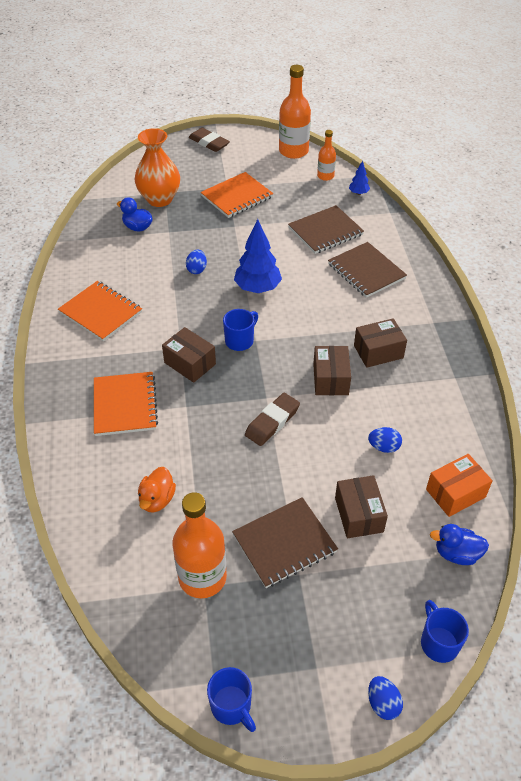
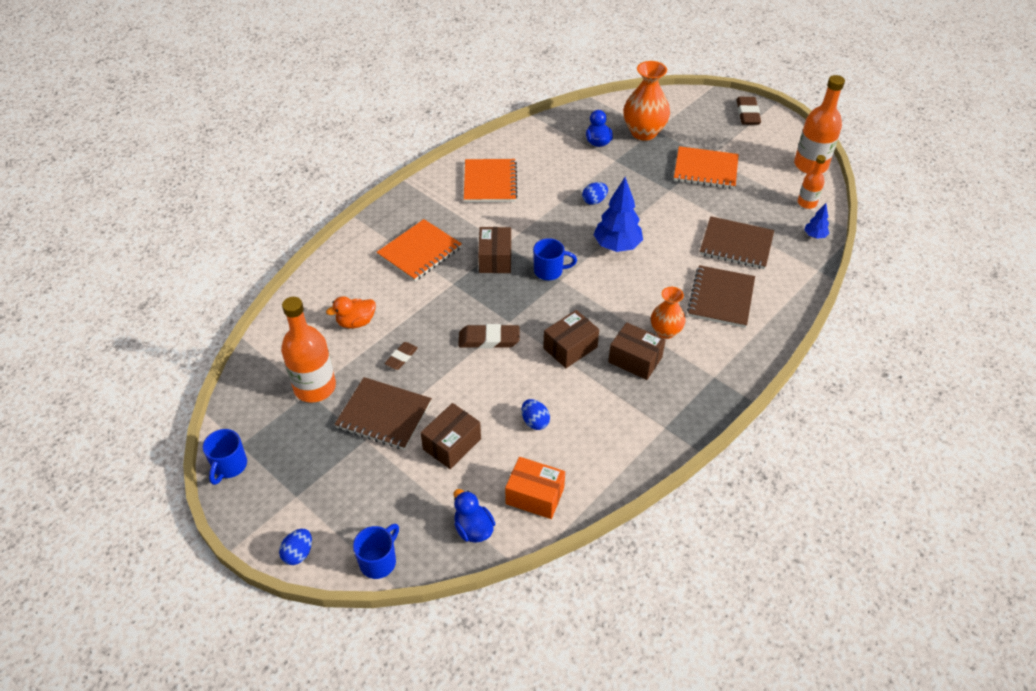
camera: 50 degrees right, 0 degrees up
none -> brown eraser [384,342,418,370]
none -> orange vase [651,287,686,339]

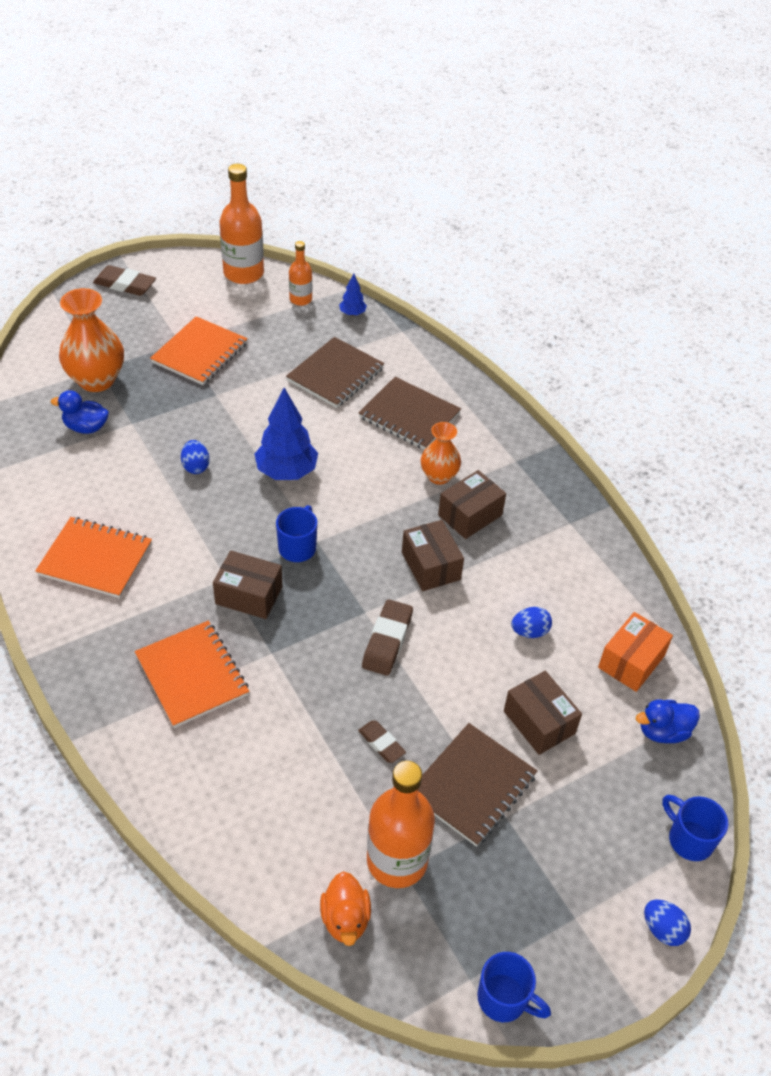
camera: 75 degrees left, 0 degrees up
orange duck [326,296,376,329] -> orange duck moved to [320,871,371,946]

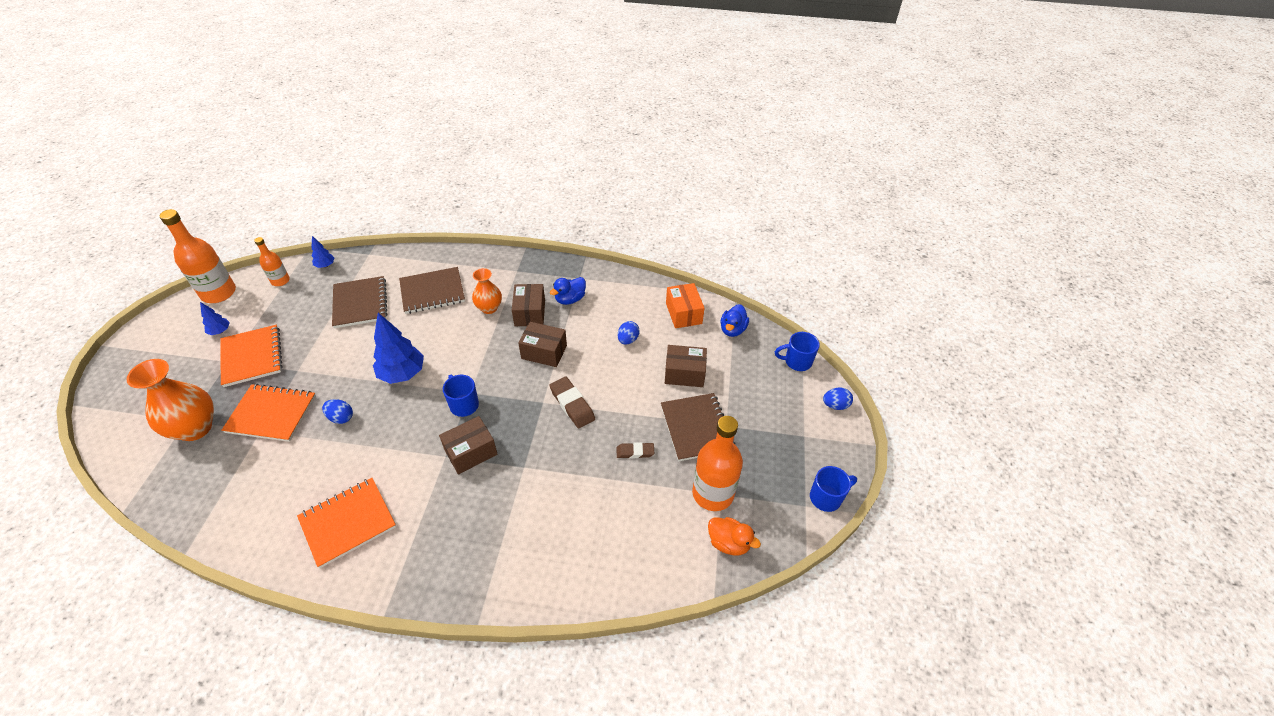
camera: 50 degrees left, 0 degrees up
blue duck [51,390,109,434] -> blue duck moved to [550,277,586,305]
brown eraser [93,265,156,296] -> none
orange notebook [135,621,249,728] -> orange notebook moved to [222,384,316,442]
none -> blue tree [200,302,230,335]

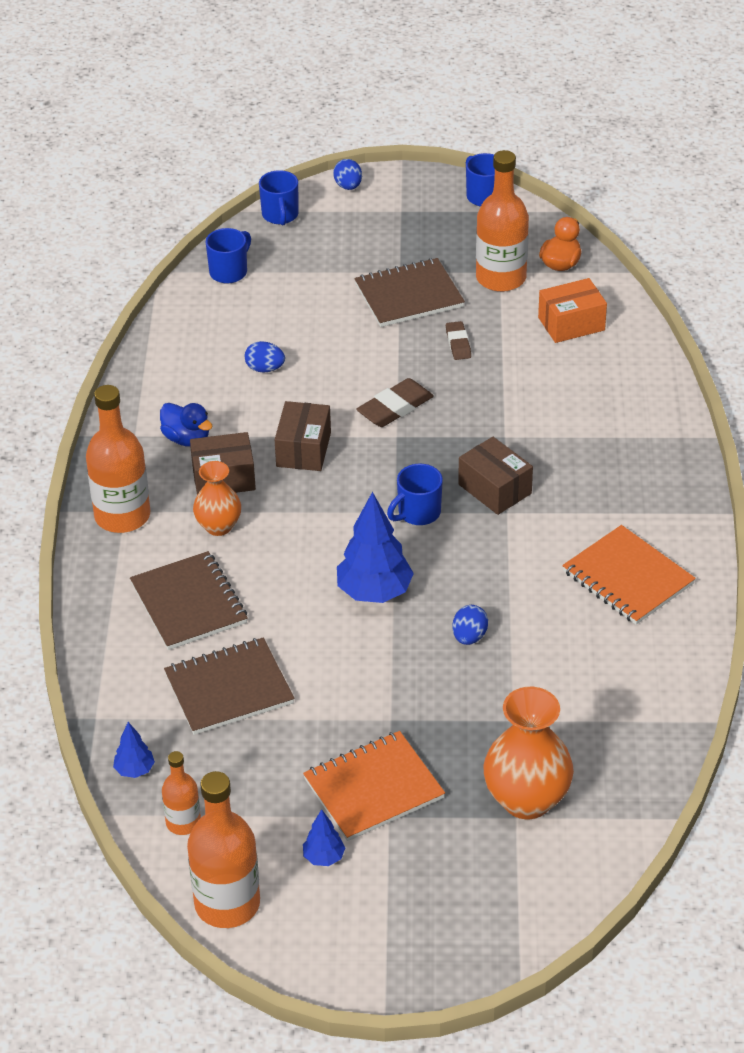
camera: 95 degrees left, 5 degrees down
orange notebook [222,384,316,442] -> none
brown box [665,345,707,387] -> none
orange box [666,283,705,328] -> orange box moved to [538,278,607,343]
blue duck [721,304,749,337] -> blue mug [206,228,251,284]
none -> orange bottle [86,385,151,533]

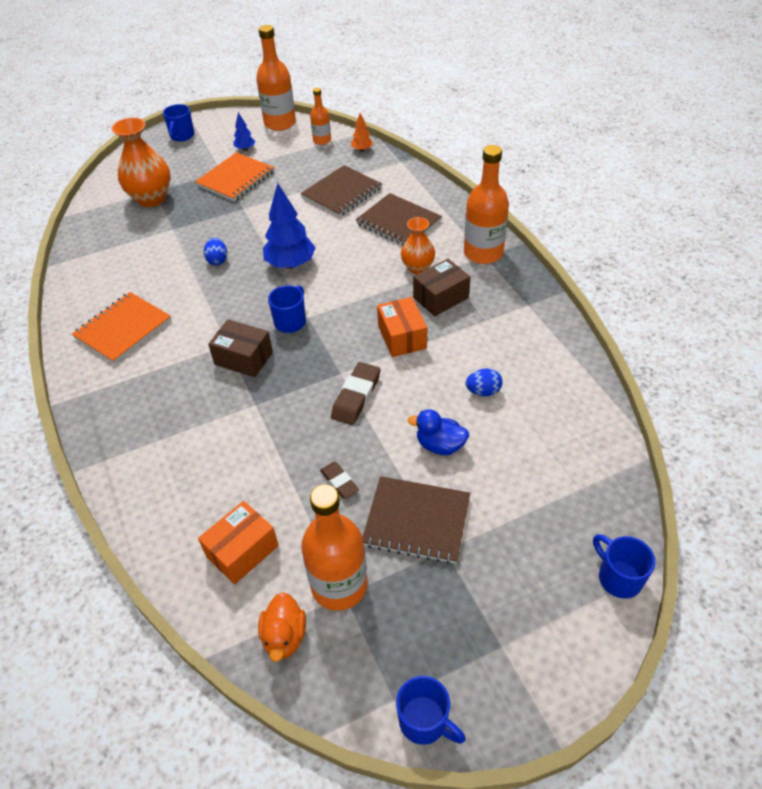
camera: 155 degrees right, 5 degrees up
blue tree [113,722,155,778] -> orange tree [351,113,373,152]
blue duck [160,403,213,447] -> blue duck moved to [408,409,469,455]
blue mug [206,228,251,284] -> blue mug moved to [163,104,194,141]
brown box [274,401,331,471] -> orange box [377,297,427,357]
blue egg [333,159,362,190] -> none
brown notebook [354,258,465,327] -> brown notebook turned 60 degrees clockwise [363,476,470,564]
orange notebook [562,525,696,625] -> orange notebook turned 75 degrees counterclockwise [72,292,172,364]

